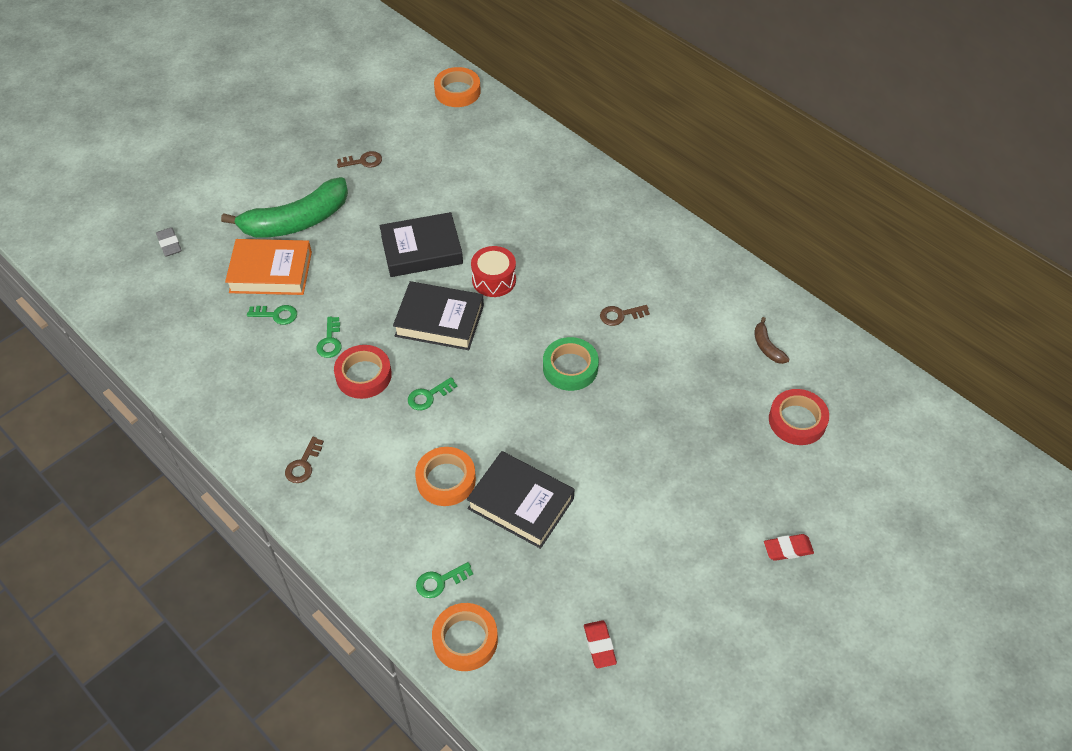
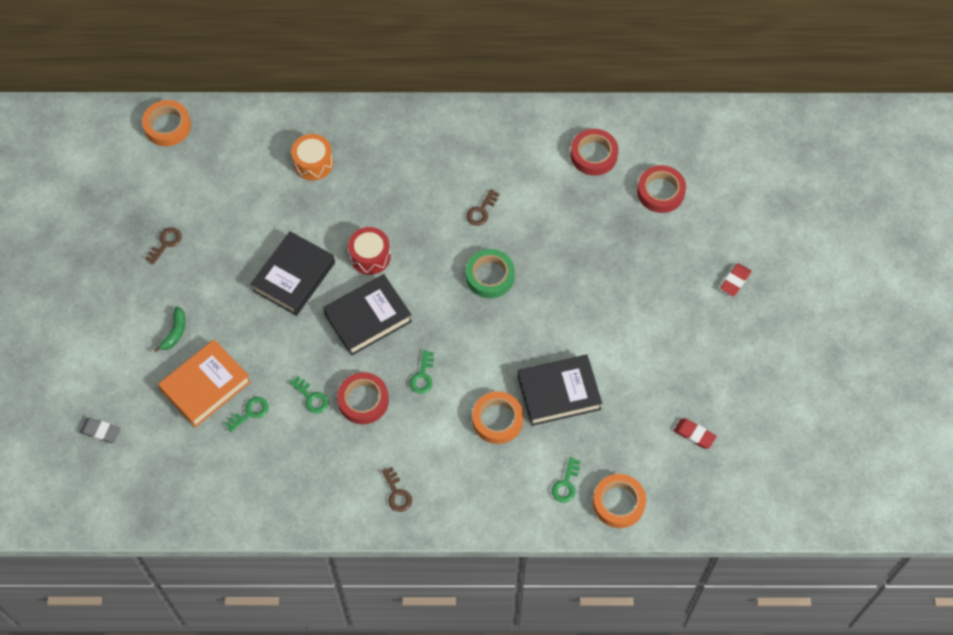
camera: 45 degrees left, 10 degrees up
green banana [221,177,348,238] -> green banana [154,306,186,352], size x0.42
brown banana [754,317,790,364] -> red tape [571,129,618,176]
none -> orange drum [291,134,333,181]

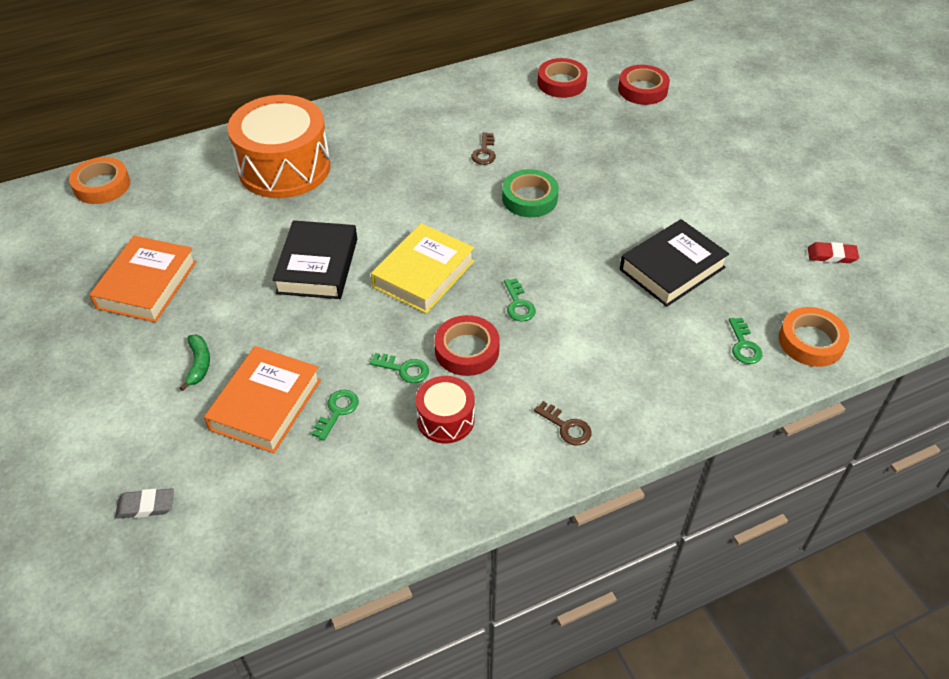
camera: 25 degrees left, 15 degrees down
brown key [145,227,182,265] -> orange book [89,236,197,322]
orange drum [291,134,333,181] -> orange drum [228,95,331,198], size x2.02
black book [323,274,412,356] -> yellow book [371,223,474,314]
red drum [348,227,391,275] -> red drum moved to [415,376,475,443]
orange tape [472,392,524,444] -> none
red eraser [720,263,751,296] -> none

